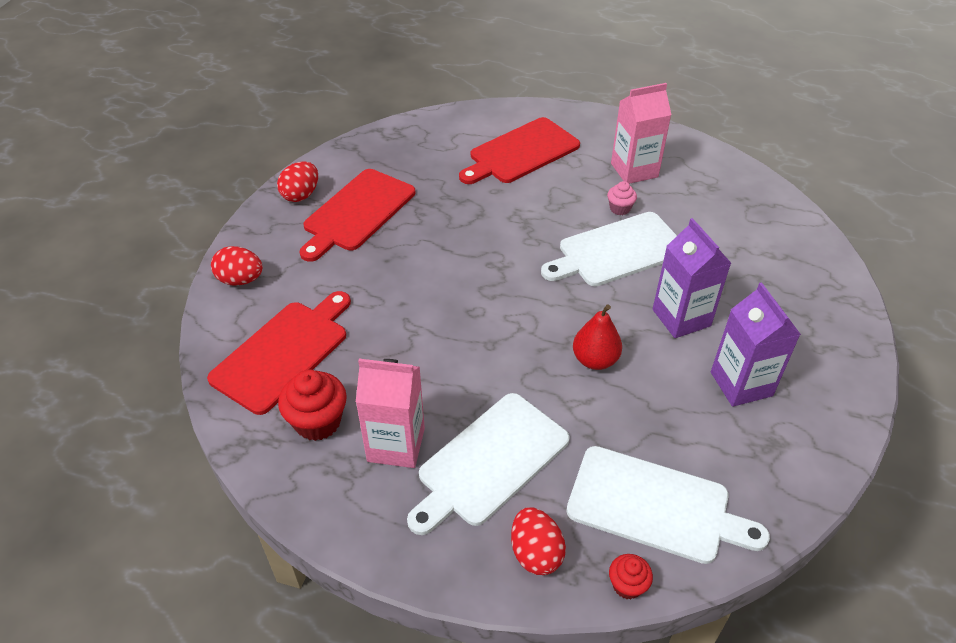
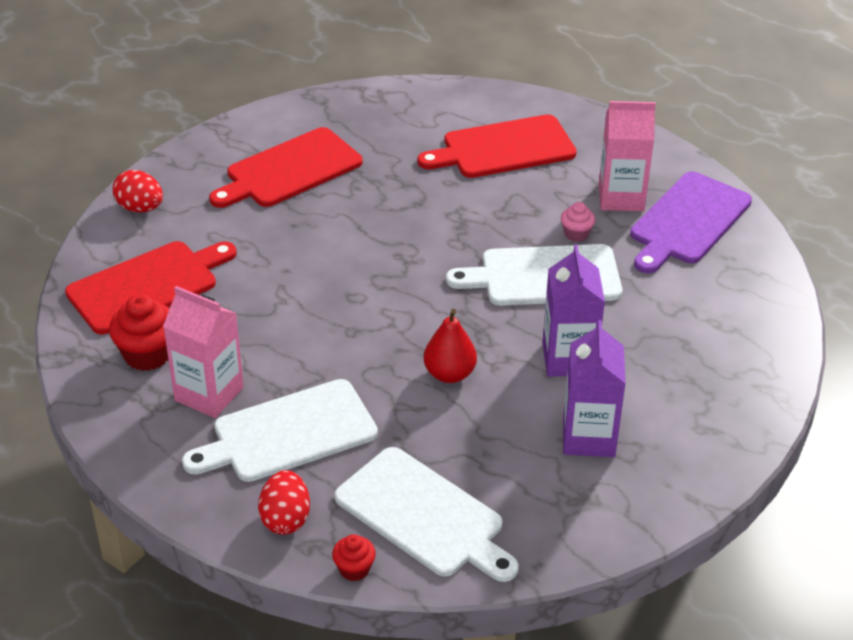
camera: 20 degrees right, 5 degrees down
red egg [277,162,318,202] -> none
none -> purple cutting board [630,171,752,273]

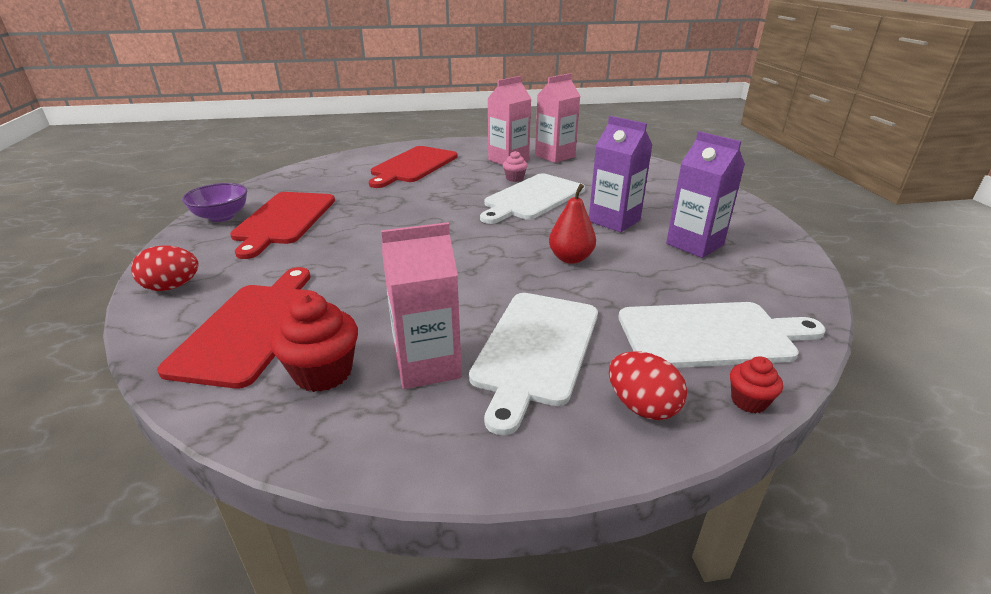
camera: 45 degrees left, 10 degrees down
purple cutting board [630,171,752,273] -> pink carton [535,73,580,163]
none -> purple bowl [182,183,247,222]

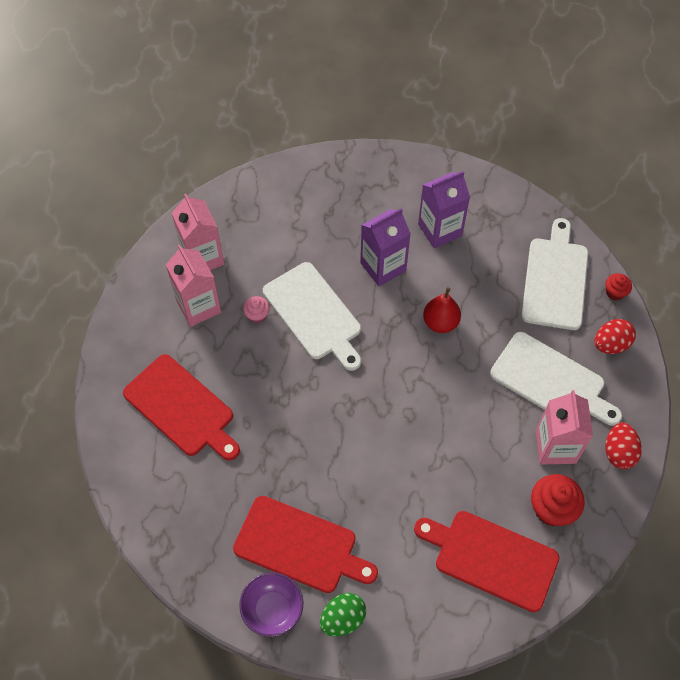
camera: 75 degrees left, 30 degrees up
red egg [131,246,199,291] -> red egg moved to [605,423,642,469]
none -> green egg [320,593,366,637]

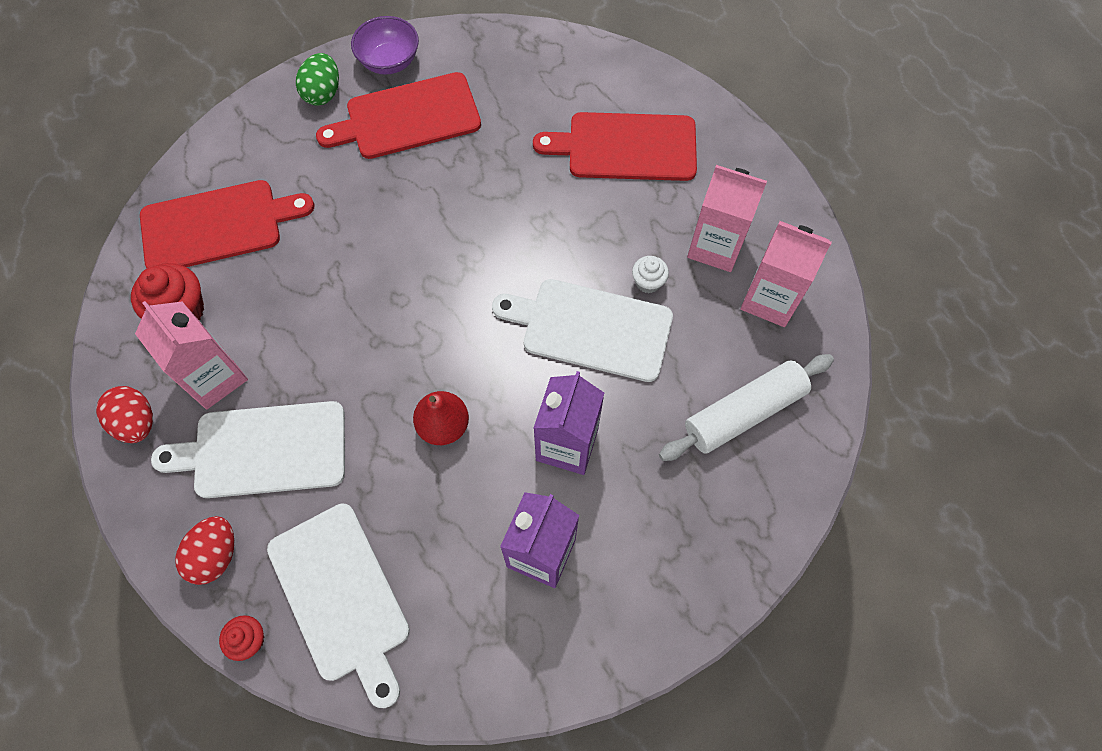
camera: 140 degrees right, 5 degrees up
pink cupcake [243,296,270,324] -> white cupcake [632,256,669,293]
none -> white rolling pin [659,354,834,461]

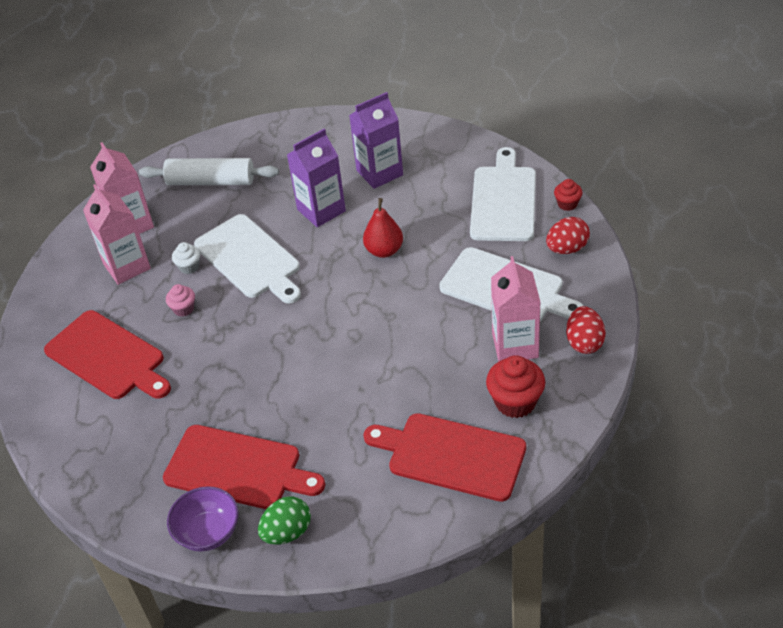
camera: 140 degrees left, 20 degrees down
none -> pink cupcake [166,284,195,317]

